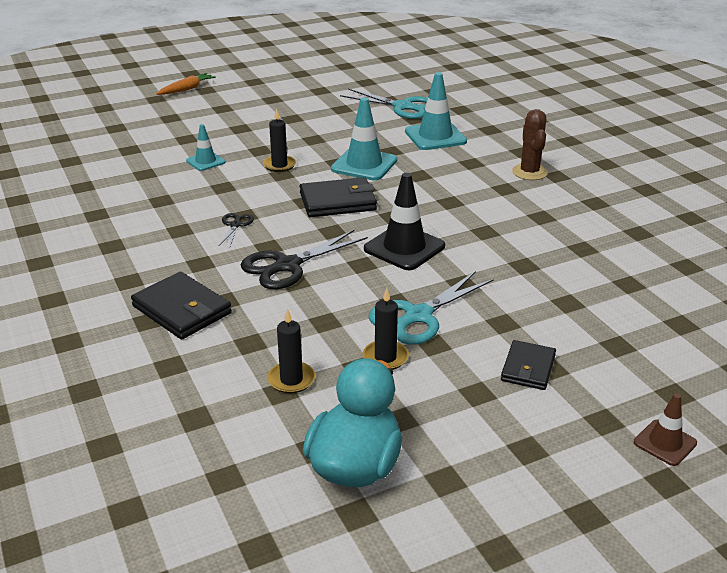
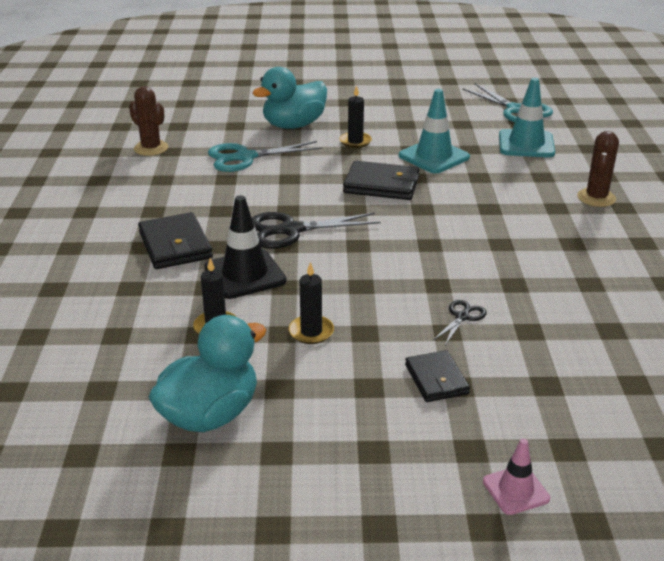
camera: 25 degrees right, 0 degrees up
orange carrot [156,73,216,95] -> none
turquoise traffic cone [186,124,225,171] -> turquoise duck [253,67,327,129]
black scissors [219,213,254,246] -> black scissors moved to [433,300,487,345]
black traffic cone [364,173,445,270] -> black traffic cone moved to [204,195,286,299]
turquoise scissors [368,271,494,345] -> turquoise scissors moved to [208,141,322,172]
black wallet [501,340,556,390] -> black wallet turned 60 degrees counterclockwise [405,350,470,402]
brown traffic cone [634,393,697,466] -> pink traffic cone [483,438,550,515]
none -> brown cactus [129,86,168,156]

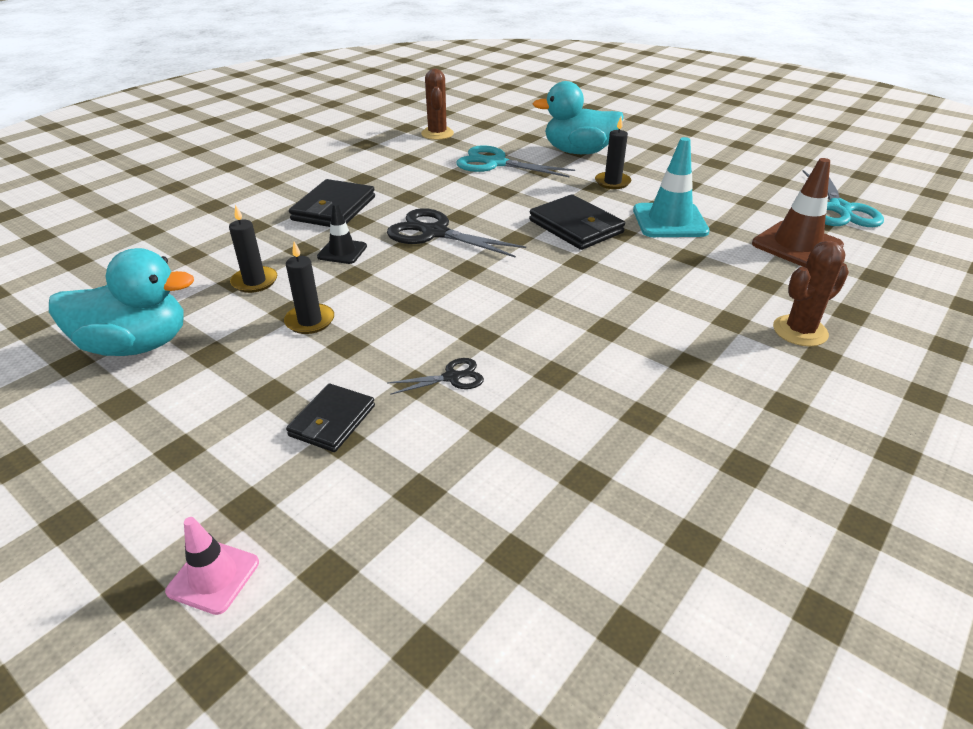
camera: 40 degrees right, 5 degrees up
black traffic cone [204,195,286,299] -> black traffic cone [317,203,367,264], size x0.57
turquoise traffic cone [499,78,555,158] -> brown traffic cone [752,158,844,267]

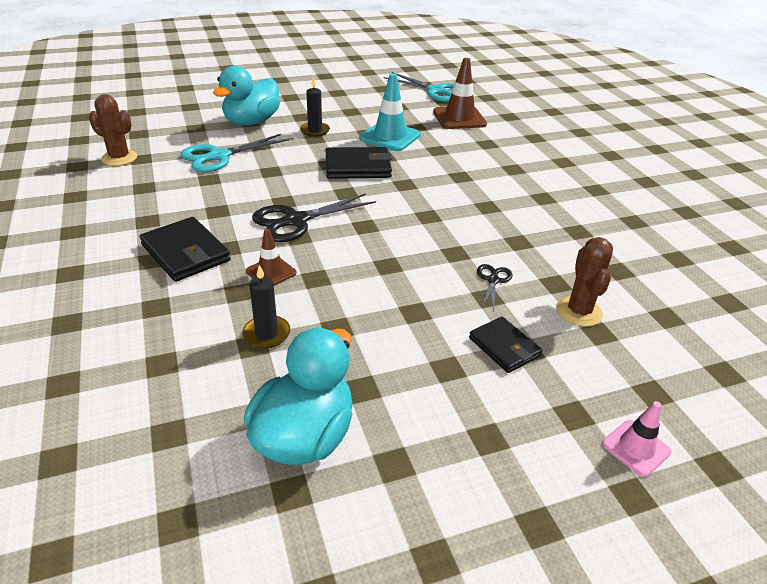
camera: 60 degrees left, 0 degrees up
black candle [284,241,334,334] -> none
black traffic cone [317,203,367,264] -> brown traffic cone [246,229,297,286]
brown cactus [773,241,849,346] -> brown cactus moved to [556,237,613,326]

